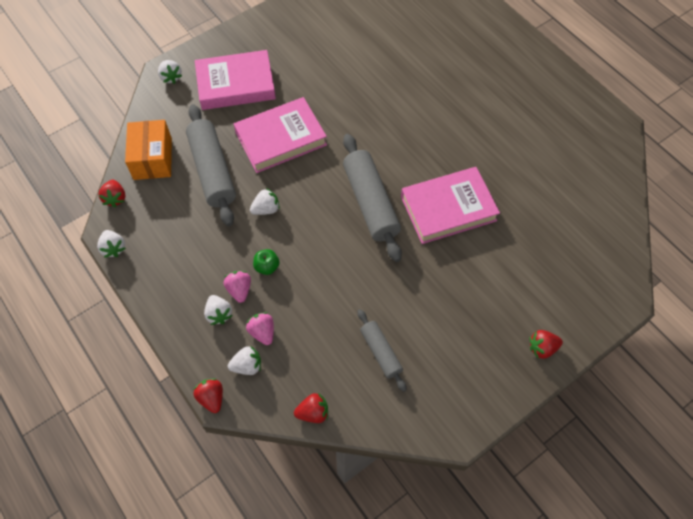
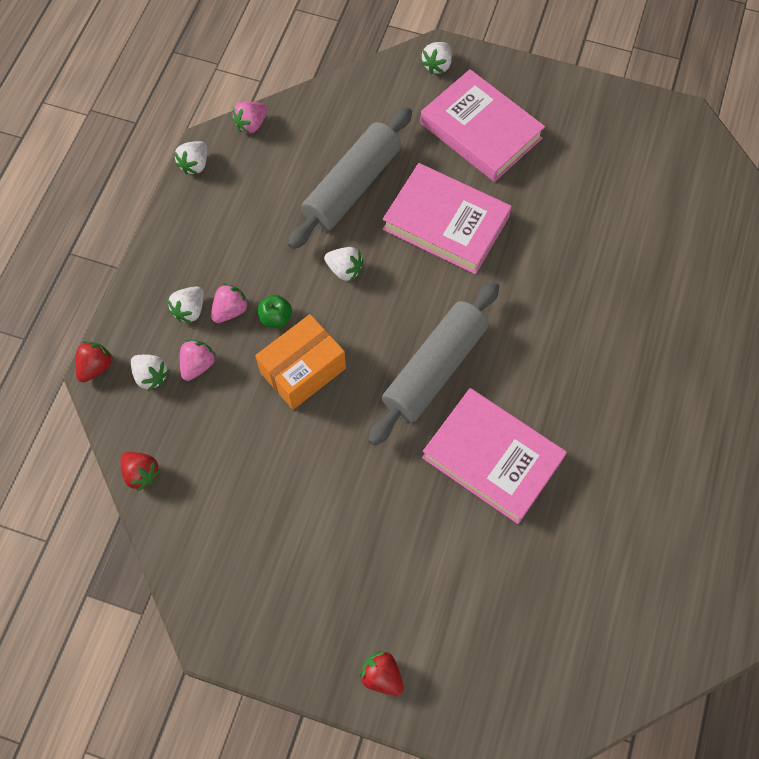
camera: 55 degrees right, 5 degrees up
red strawberry [98,180,126,208] -> pink strawberry [232,101,267,134]
orange box [125,120,172,180] -> orange box moved to [255,314,346,410]
grey rolling pin [358,309,407,392] -> none

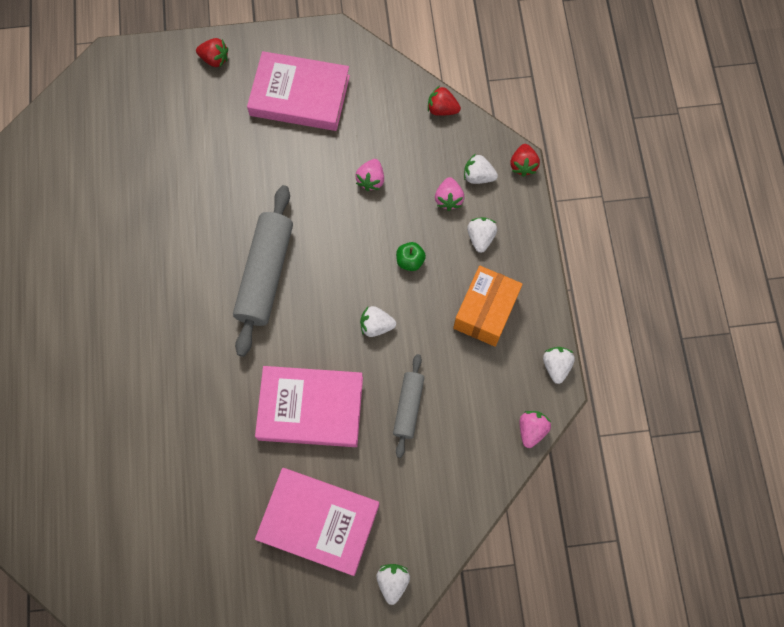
camera: 155 degrees right, 5 degrees up
pink strawberry [211,283,249,323] -> pink strawberry moved to [355,159,384,191]
orange box [255,314,346,410] -> orange box moved to [453,266,523,347]
grey rolling pin [288,107,412,249] -> grey rolling pin [393,354,424,458], size x0.56
pink book [422,388,567,524] -> pink book moved to [247,51,350,131]

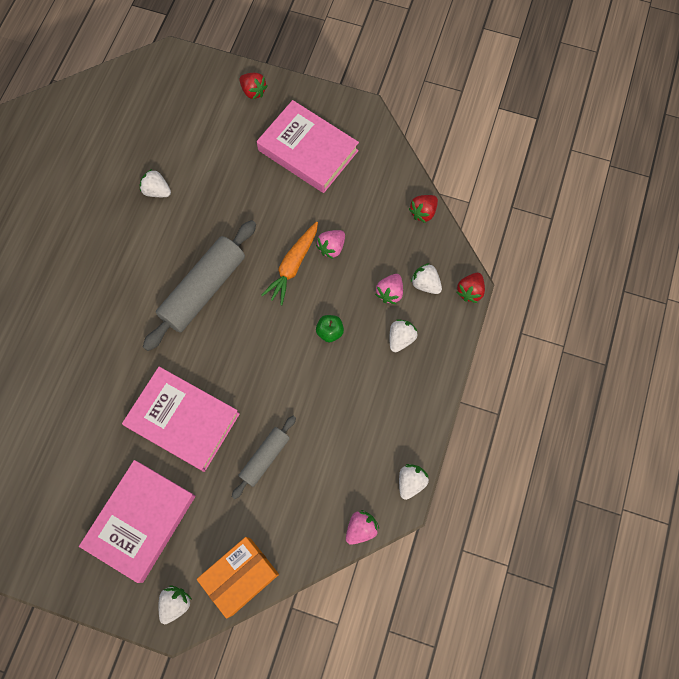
camera: 25 degrees right, 0 degrees up
pink book [255,468,379,576] -> pink book turned 75 degrees clockwise [79,460,195,583]
white strawberry [360,306,396,337] -> white strawberry moved to [140,169,171,197]
red strawberry [428,86,461,116] -> red strawberry turned 90 degrees counterclockwise [409,195,438,223]
orange box [453,266,523,347] -> orange box moved to [197,537,279,619]
none -> orange carrot [262,222,318,305]

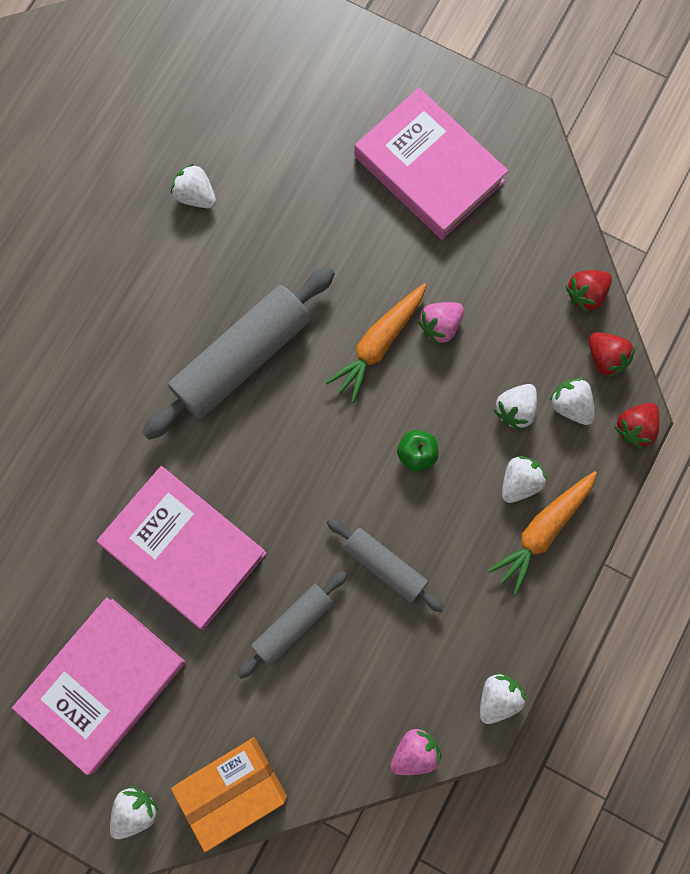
camera: 10 degrees right, 5 degrees up
red strawberry [239,73,267,99] -> red strawberry moved to [589,332,635,378]
pink strawberry [375,274,403,304] -> white strawberry [494,384,537,431]
none -> grey rolling pin [327,518,445,613]
none -> orange carrot [488,471,597,595]

